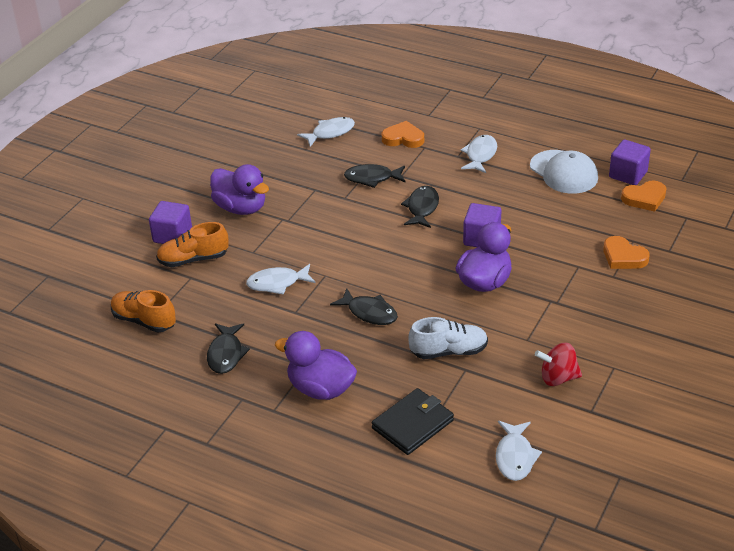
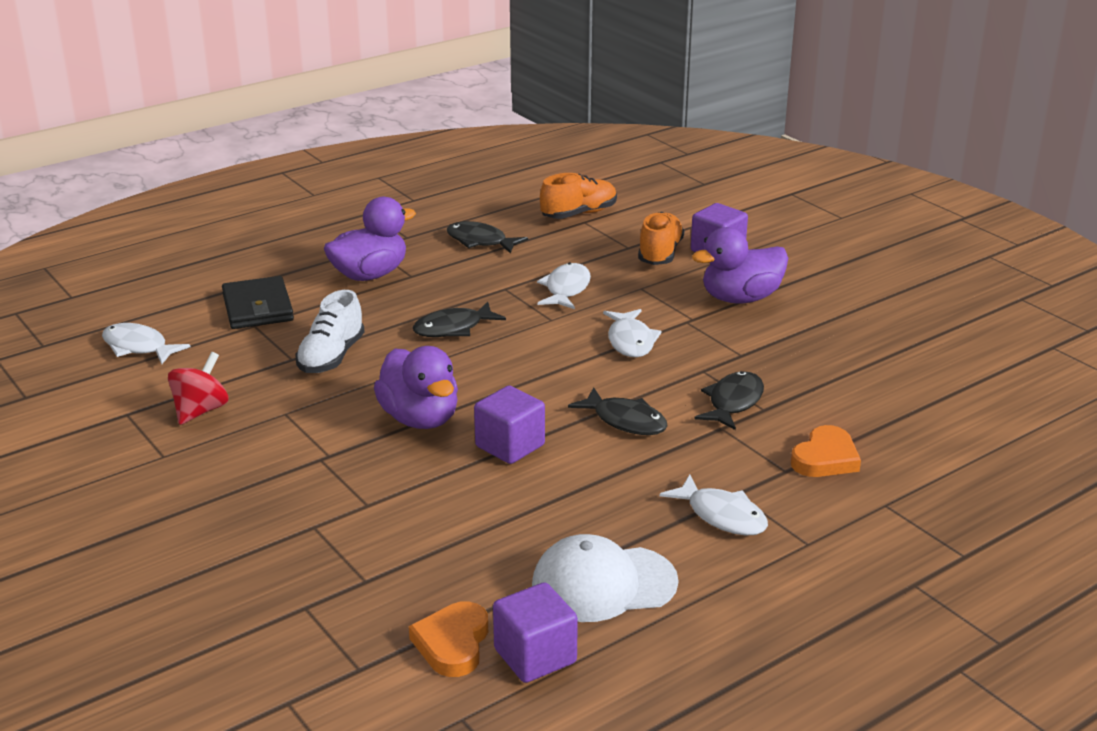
camera: 115 degrees right, 10 degrees down
white fish [297,117,355,147] -> white fish moved to [603,309,662,357]
orange heart [603,236,650,269] -> none

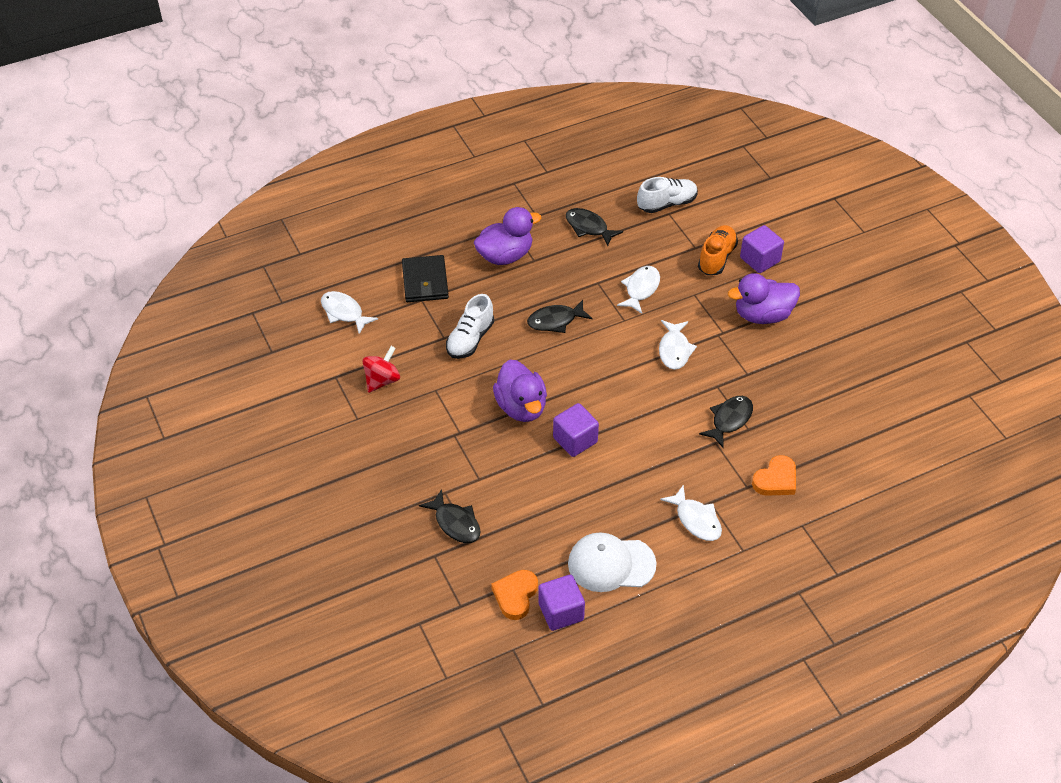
camera: 10 degrees right, 20 degrees up
orange shoe [540,173,617,219] -> white shoe [637,177,698,213]
black fish [568,387,668,435] -> black fish moved to [419,489,481,543]

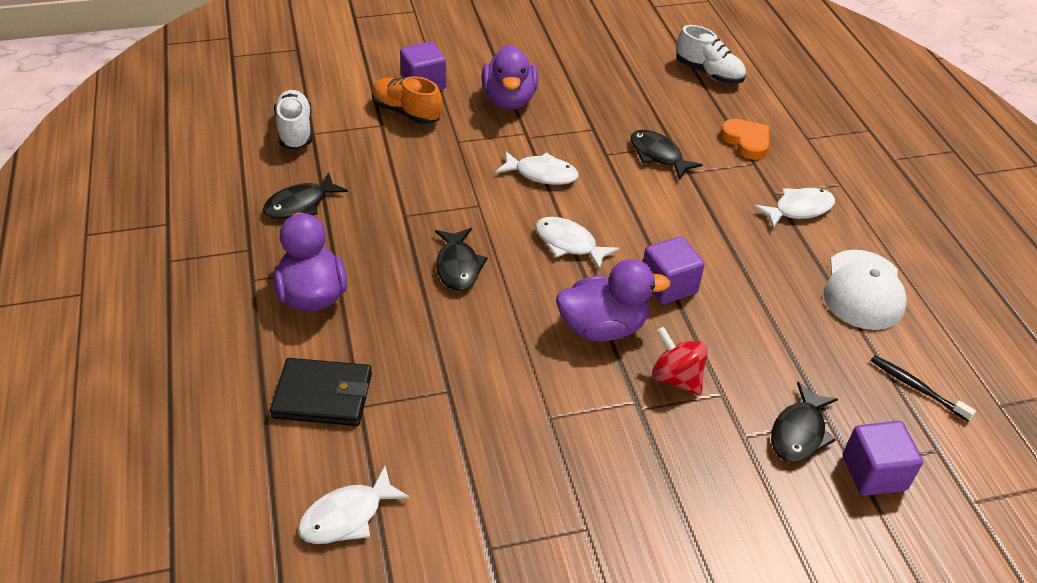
camera: 80 degrees left, 5 degrees down
red spinning top [362,346,400,393] -> red spinning top moved to [652,327,708,396]
black fish [419,489,481,543] -> black fish turned 150 degrees clockwise [771,382,838,463]
white shoe [446,294,494,359] -> white shoe moved to [676,25,746,84]
orange heart [491,570,538,620] -> black toothbrush [871,355,976,422]
purple cube [538,575,585,631] -> purple cube moved to [843,421,923,496]
white fish [617,266,660,314] -> white fish moved to [535,217,620,270]

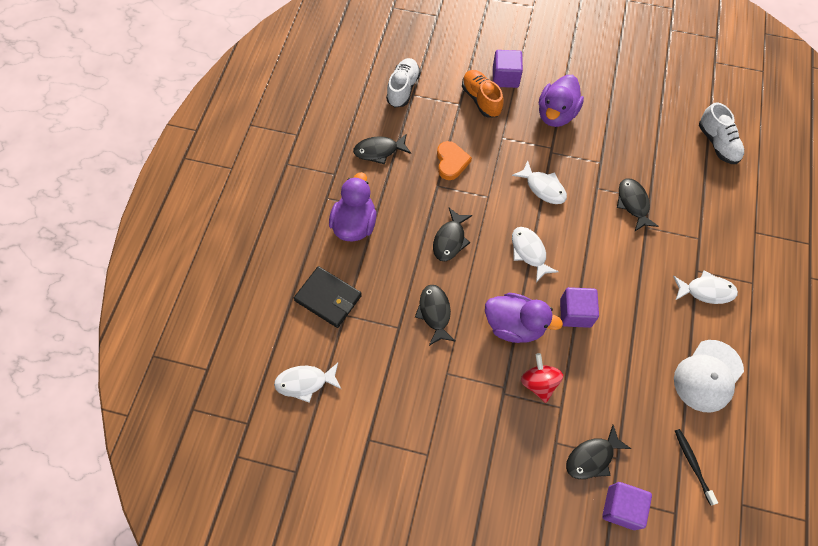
camera: 30 degrees right, 20 degrees up
orange heart [720,119,769,160] -> orange heart moved to [437,141,472,180]
none -> black fish [415,285,455,346]

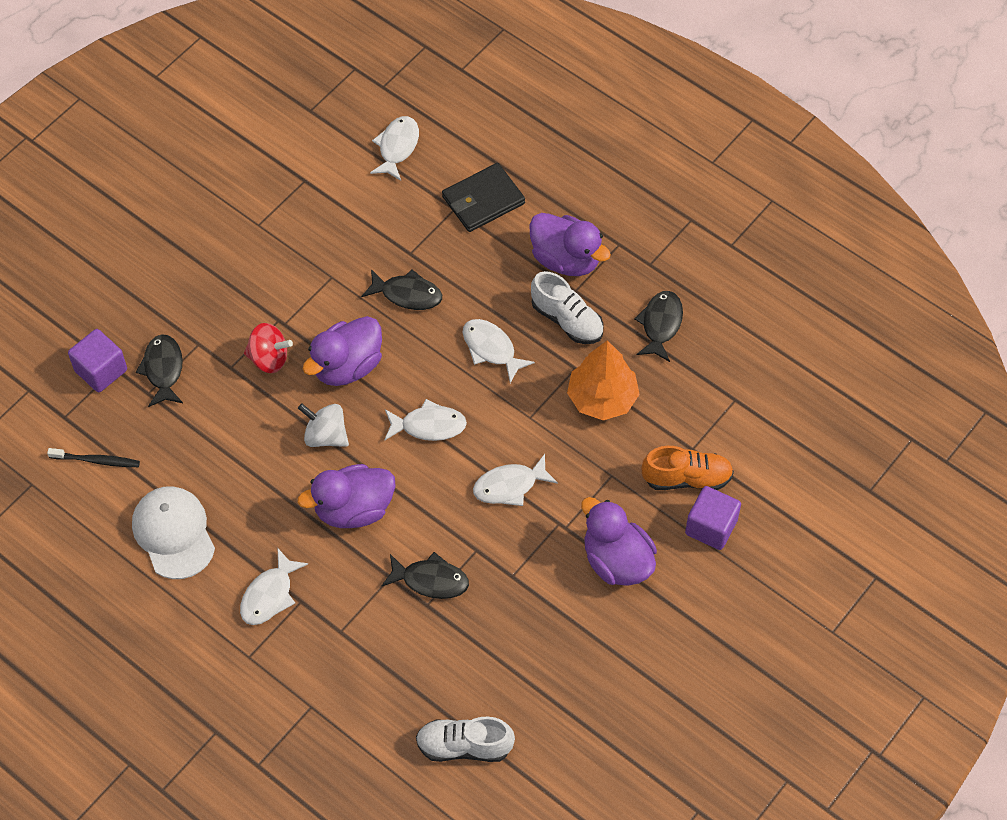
camera: 115 degrees right, 5 degrees down
white shoe [386,58,420,108] -> white shoe moved to [531,271,604,344]
black fish [433,208,472,261] -> white fish [463,319,535,383]
orange heart [437,141,472,180] -> orange tree [567,340,640,420]
purple cube [560,287,599,328] -> white spinning top [298,403,349,447]
none -> purple duck [297,464,396,528]

